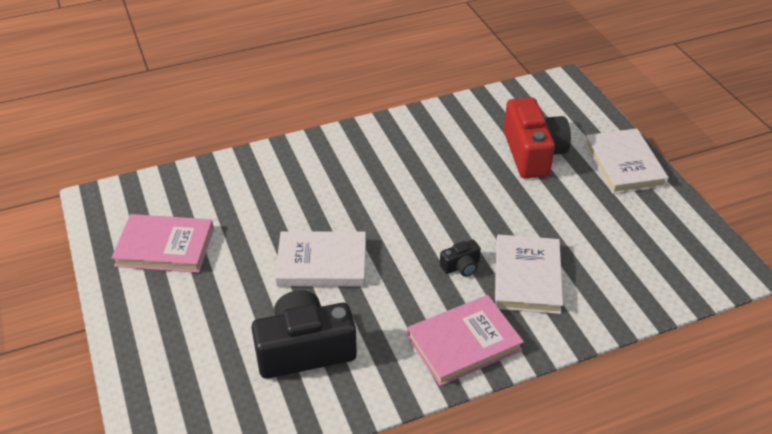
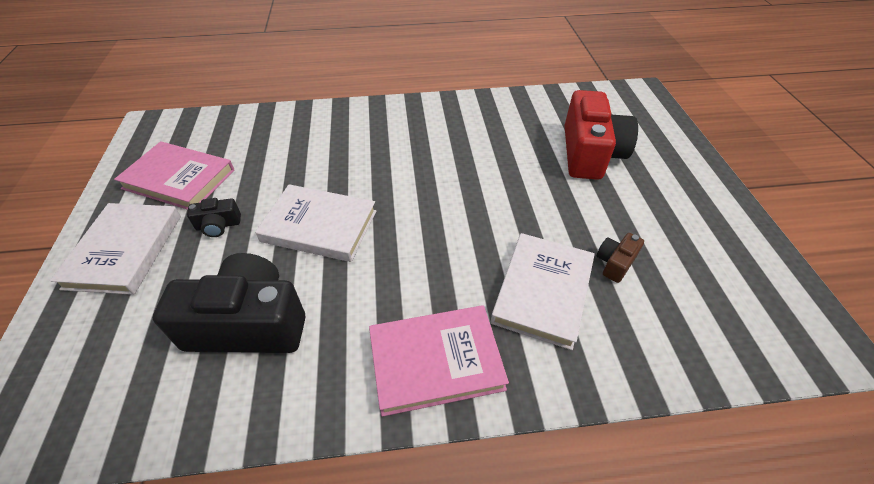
camera: 15 degrees right, 5 degrees up
black camera [440,240,481,277] -> black camera moved to [187,198,241,237]
white book [584,128,669,194] -> white book moved to [50,203,181,295]
none -> brown camera [597,233,644,283]

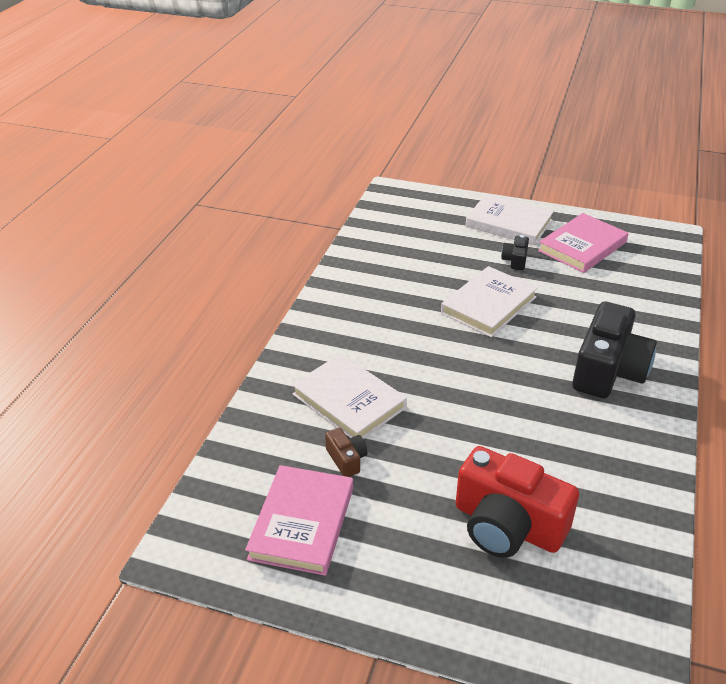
camera: 115 degrees right, 10 degrees down
black camera [153,253,306,353] -> black camera moved to [572,302,657,398]
pink book [369,305,509,417] -> pink book moved to [245,465,353,576]

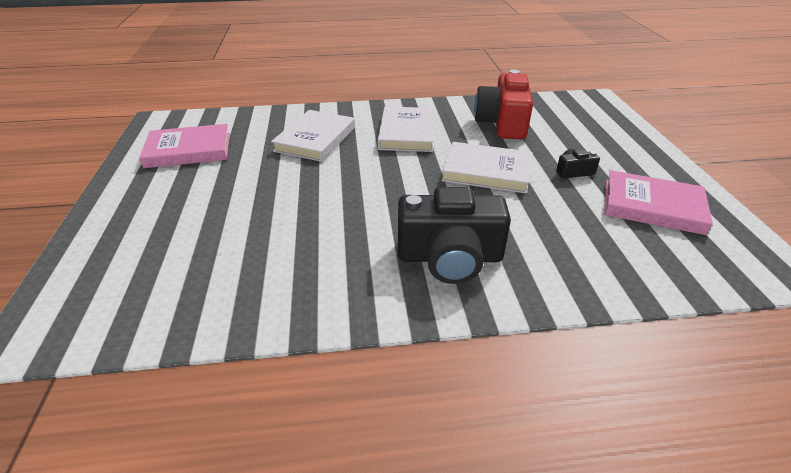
camera: 65 degrees right, 0 degrees up
brown camera [325,428,367,477] -> none
red camera [456,446,579,558] -> red camera moved to [474,70,533,139]
white book [465,194,554,245] -> white book moved to [378,107,434,152]

